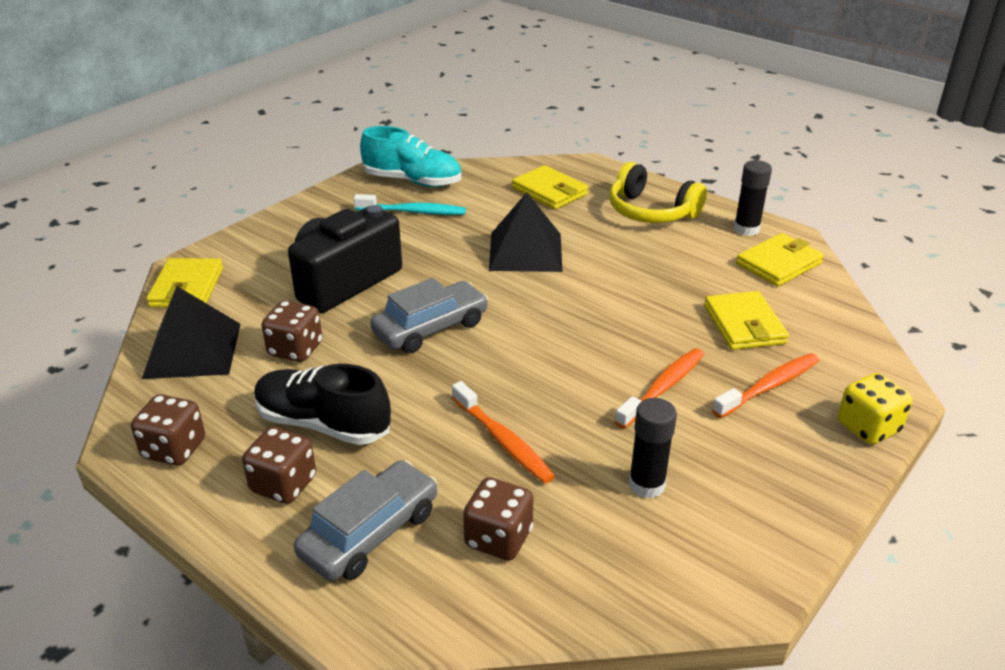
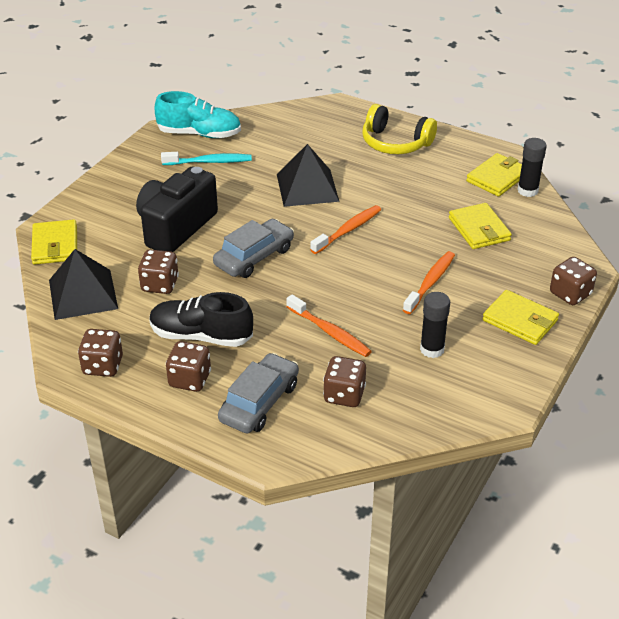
camera: 10 degrees left, 5 degrees up
yellow wallet [512,165,588,209] -> yellow wallet moved to [483,290,559,345]
orange toothbrush [712,353,819,418] -> orange toothbrush moved to [310,205,381,254]
black glue stick [734,160,772,236] -> black glue stick moved to [517,138,547,197]
yellow dice [838,373,913,445] -> brown dice [550,257,597,305]

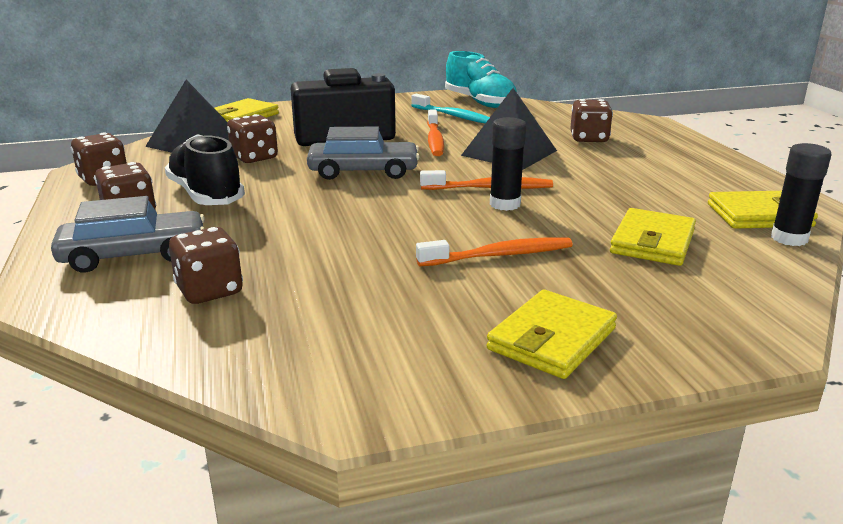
camera: 45 degrees right, 15 degrees down
orange toothbrush [286,294,372,357] -> orange toothbrush moved to [427,110,444,156]
yellow headphones [362,104,437,154] -> none
black glue stick [420,292,450,358] -> black glue stick moved to [490,117,526,211]
yellow wallet [483,290,559,345] -> yellow wallet turned 45 degrees clockwise [486,289,617,379]
brown dice [550,257,597,305] -> brown dice moved to [570,99,613,142]

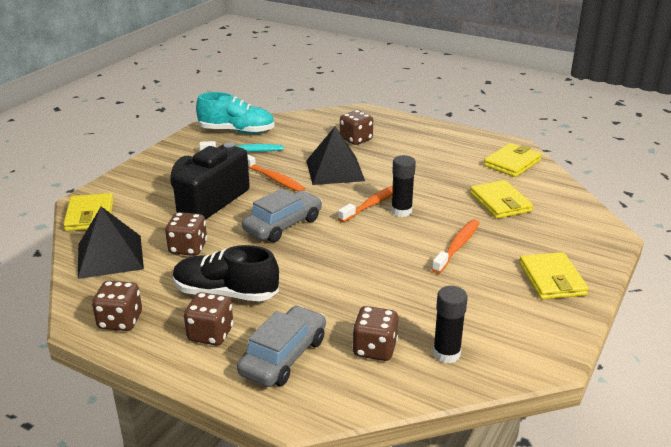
camera: 45 degrees left, 5 degrees up
black glue stick [771,143,832,246] -> black glue stick moved to [433,286,468,363]

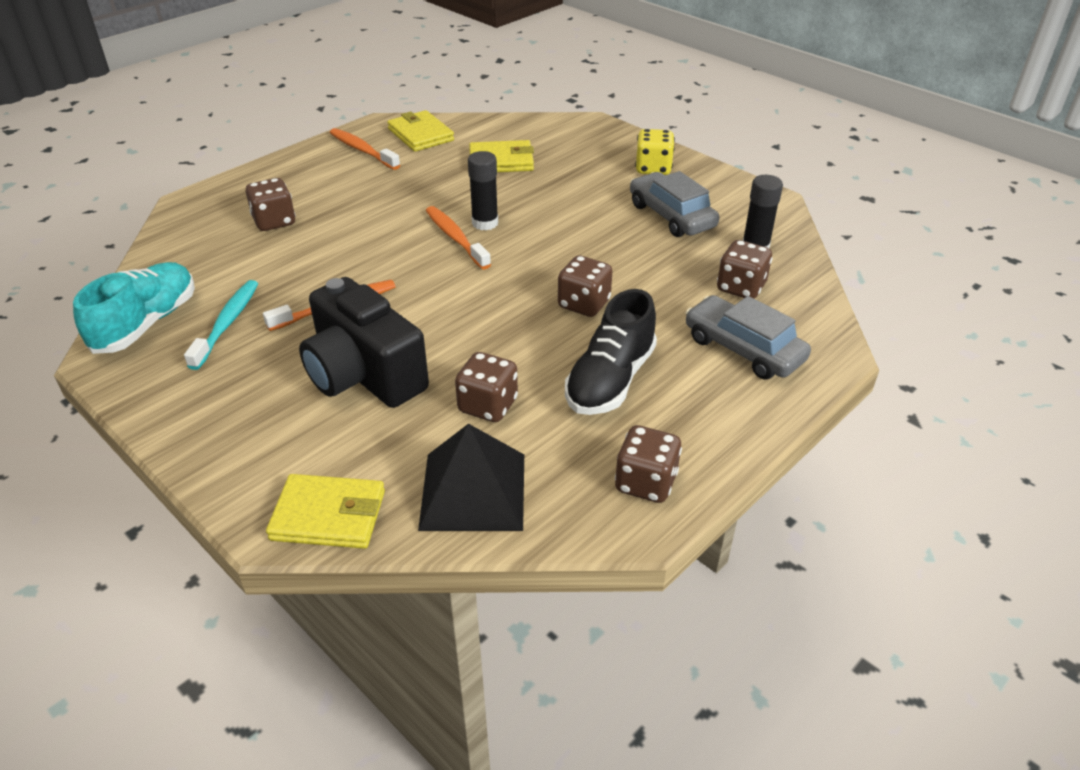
camera: 75 degrees left, 10 degrees up
brown dice [184,292,233,345] -> brown dice moved to [558,256,612,317]
grey car [242,188,322,242] -> grey car moved to [630,171,719,237]
black pyramid [306,127,365,185] -> none
orange toothbrush [432,219,479,274] -> orange toothbrush moved to [330,128,400,170]
yellow wallet [519,252,589,299] -> yellow dice [635,129,675,175]

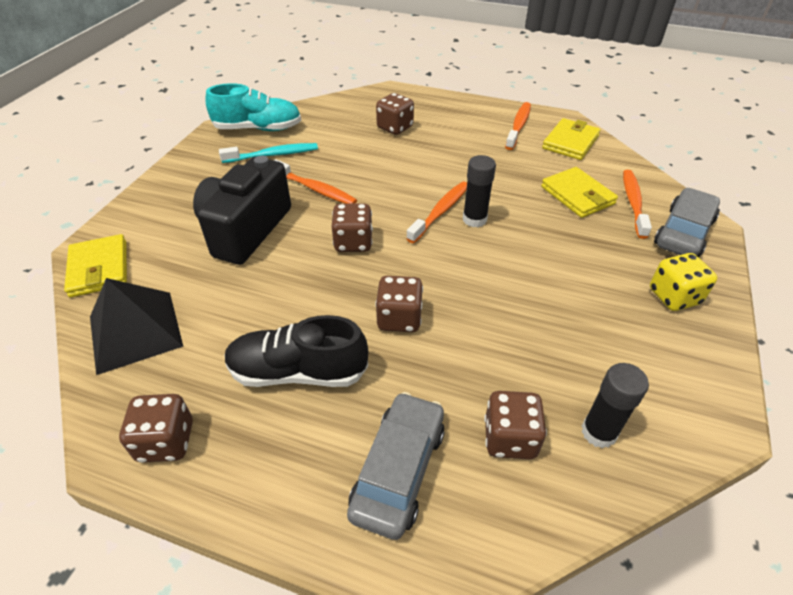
camera: 65 degrees right, 5 degrees up
brown dice [455,352,518,422] -> brown dice moved to [332,203,373,252]
grey car [630,171,719,237] -> grey car moved to [654,188,720,257]
none -> orange toothbrush [623,170,652,239]

